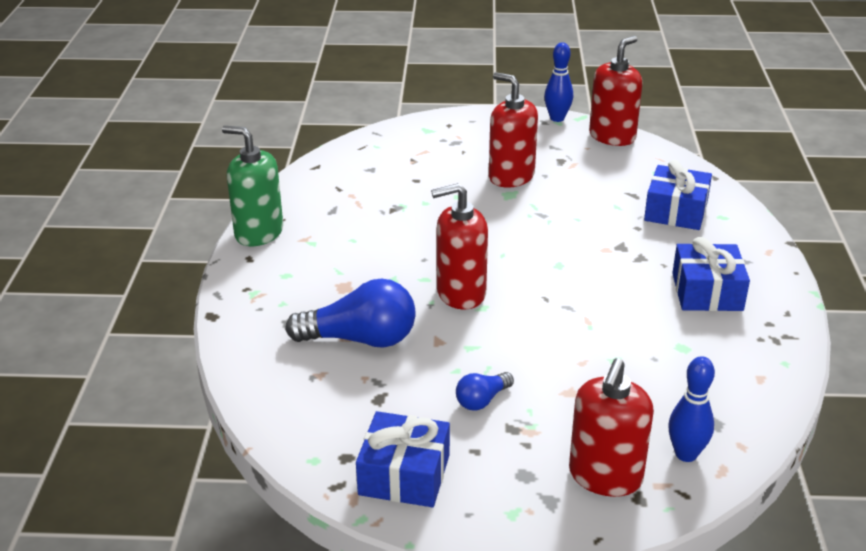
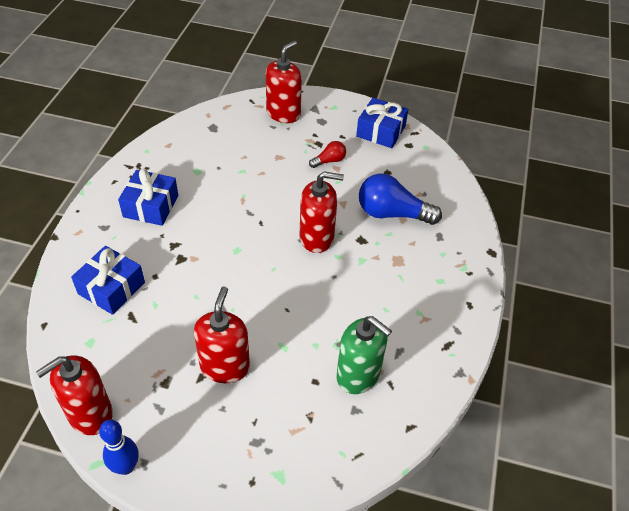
camera: 170 degrees left, 15 degrees up
green soap dispenser [222,126,283,246] -> green soap dispenser moved to [337,316,392,394]
blue light bulb [456,372,514,411] -> red light bulb [309,141,346,168]
red soap dispenser [489,72,538,188] -> red soap dispenser turned 135 degrees counterclockwise [194,286,250,383]
blue bowling pin [668,356,715,462] -> none

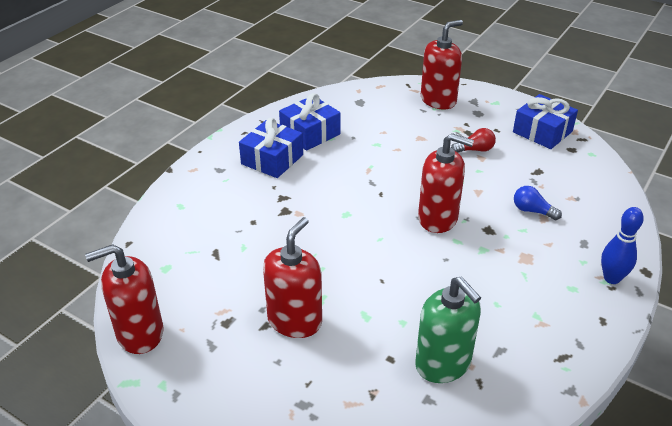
camera: 20 degrees right, 10 degrees down
blue gift [71,246,145,315] -> blue gift moved to [279,93,341,151]
blue bowling pin [99,420,139,475] -> blue bowling pin moved to [601,207,644,284]
blue light bulb [359,174,442,225] -> blue light bulb [514,186,562,220], size x0.51

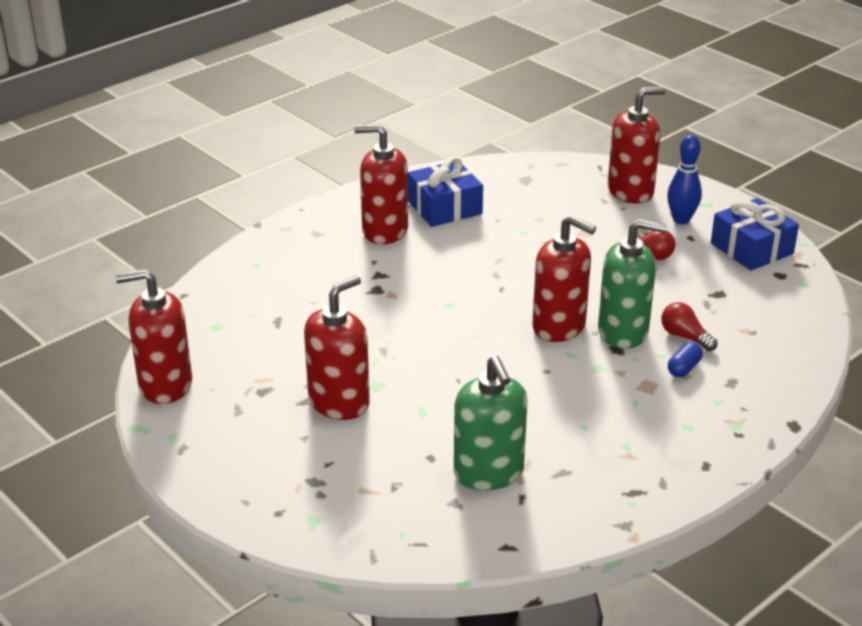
camera: 15 degrees right, 5 degrees down
blue gift [239,118,303,178] -> red soap dispenser [354,124,408,244]
blue light bulb [514,186,562,220] -> red light bulb [661,302,717,351]
blue bowling pin [601,207,644,284] -> blue bowling pin moved to [667,135,702,224]
none -> green soap dispenser [598,219,667,349]
none -> blue capsule [668,342,703,377]

